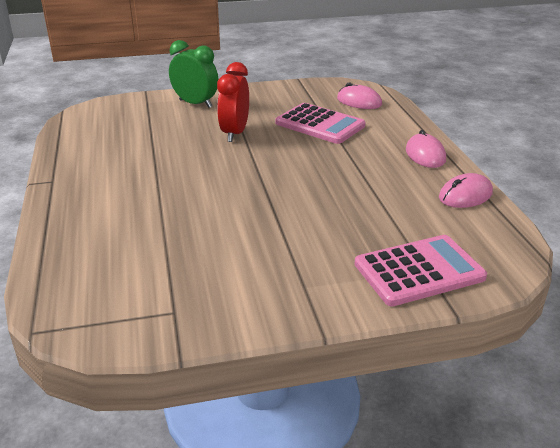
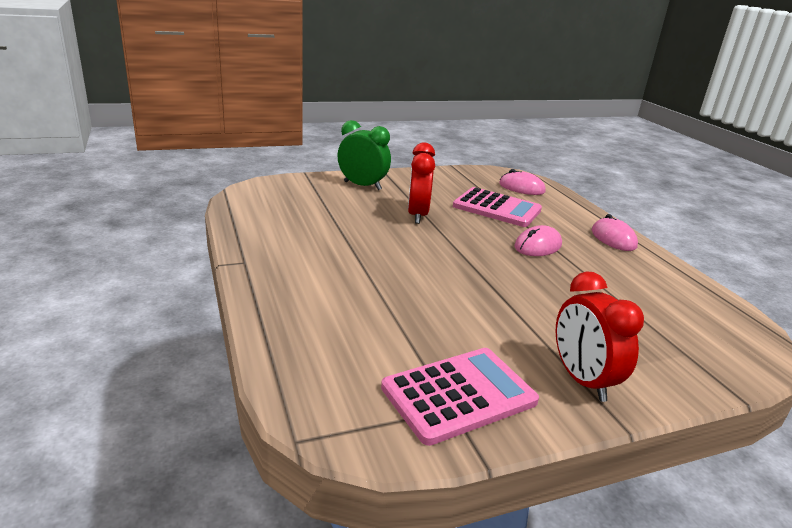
camera: 10 degrees left, 5 degrees down
pink calculator [354,235,487,306] -> pink calculator moved to [381,348,539,446]
pink mouse [439,173,493,208] -> pink mouse moved to [515,225,562,256]
none -> red clock [556,271,644,402]

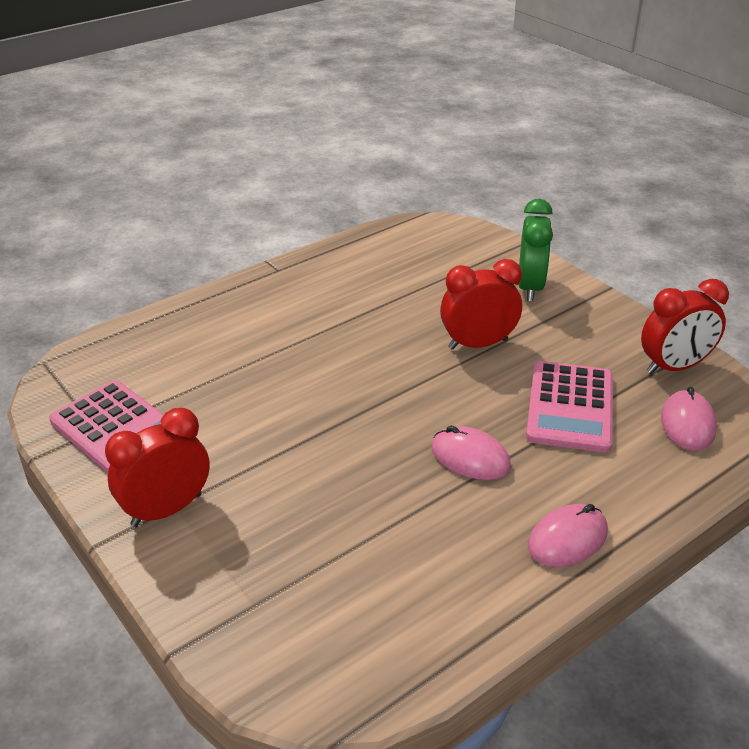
camera: 75 degrees right, 10 degrees up
none -> red clock [641,279,729,374]

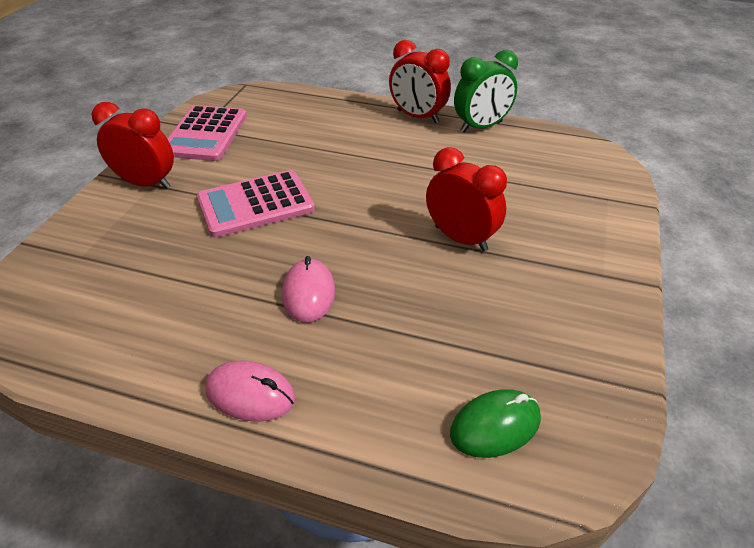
camera: 55 degrees right, 5 degrees up
green clock [519,199,553,301] -> green clock moved to [454,50,518,132]
pink calculator [526,361,613,453] -> pink calculator moved to [197,170,315,237]
red clock [641,279,729,374] -> red clock moved to [389,40,451,123]
pink mouse [661,387,717,451] -> green mouse [450,389,541,458]

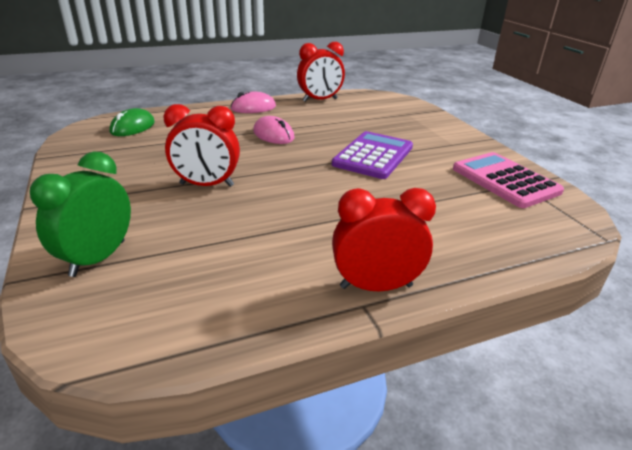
camera: 140 degrees right, 10 degrees down
red clock [92,102,174,189] -> red clock moved to [297,42,345,102]
pink calculator [197,170,315,237] -> purple calculator [332,131,413,179]
green clock [454,50,518,132] -> green clock moved to [30,152,131,277]

